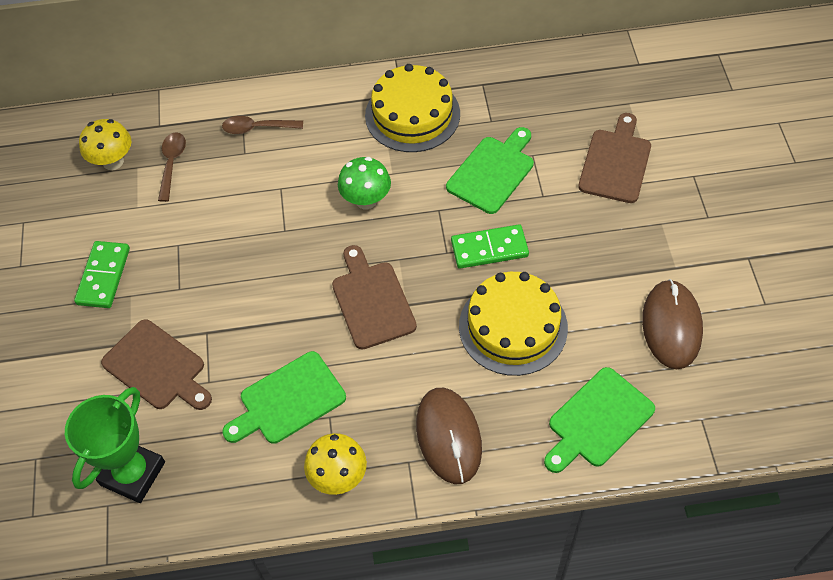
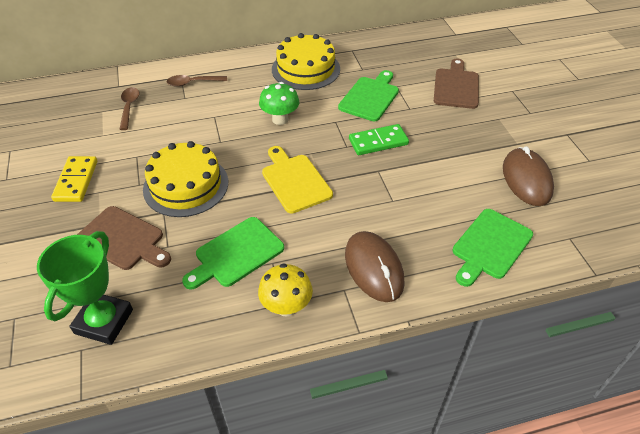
camera: 10 degrees left, 10 degrees down
green domino [74,241,130,308] -> yellow domino [51,156,97,202]
yellow mushroom [79,119,132,170] -> none
brown cutting board [332,245,417,349] -> yellow cutting board [262,146,333,213]
yellow cake [459,272,568,376] -> yellow cake moved to [143,141,228,217]

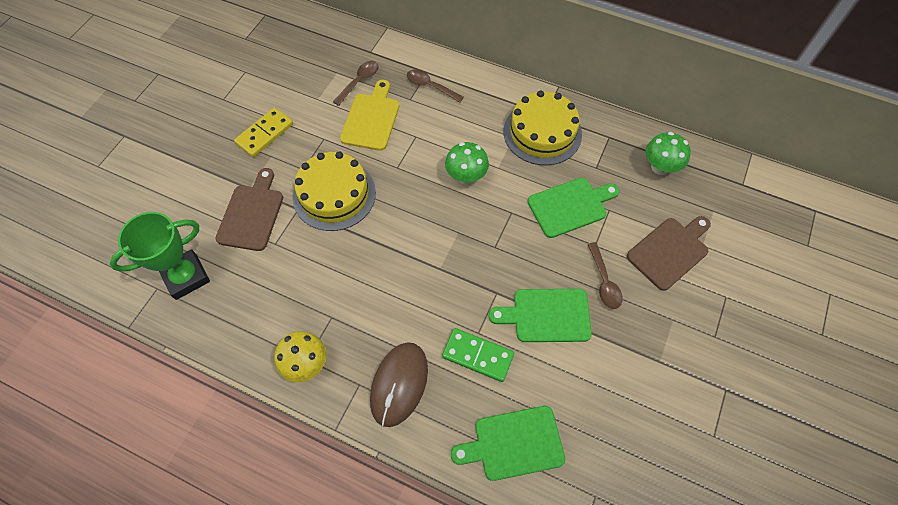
camera: 40 degrees right, 15 degrees up
brown cutting board [77,206,171,270] -> brown cutting board turned 150 degrees counterclockwise [215,168,283,251]
green cutting board [182,217,284,290] -> green cutting board moved to [488,289,592,342]
yellow cutting board [262,146,333,213] -> yellow cutting board moved to [340,80,399,151]
green domino [349,124,409,155] -> green domino moved to [442,328,514,382]
brown mouse [503,146,554,206] -> none
none -> brown spoon [588,242,623,309]
none -> green mushroom [645,132,691,175]

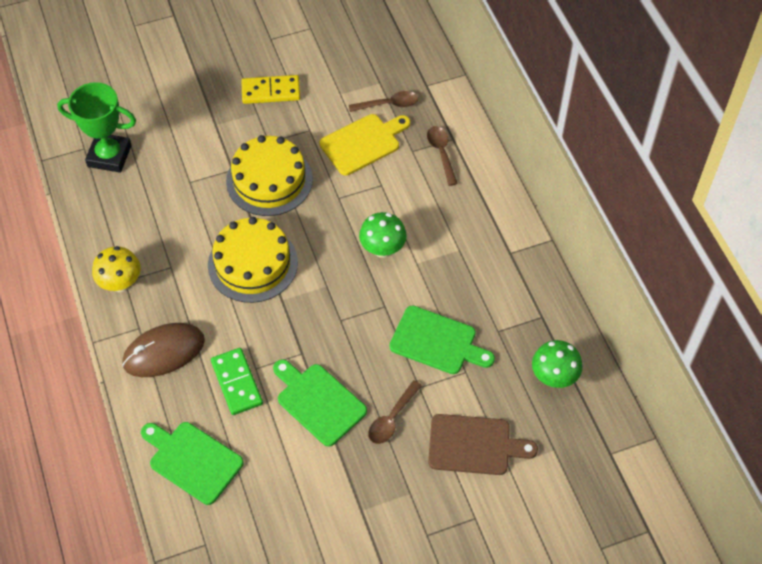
camera: 45 degrees right, 5 degrees down
brown cutting board [215,168,283,251] -> none
yellow cake [504,90,582,165] -> yellow cake moved to [208,217,298,303]

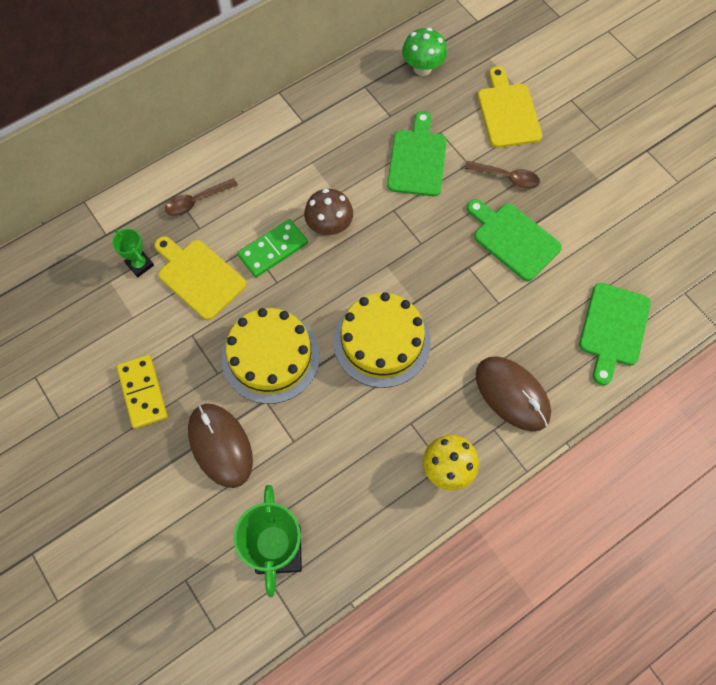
camera: 105 degrees left, 10 degrees up
green domino [211,348,263,415] -> green domino moved to [238,219,308,278]
green cutting board [273,359,367,447] -> green cutting board turned 105 degrees clockwise [467,199,562,281]
brown spoon [349,91,418,112] -> green trophy [112,228,154,277]
green mushroom [359,212,407,258] -> brown mushroom [304,189,353,236]
brown cutting board [428,414,538,475] -> yellow cutting board [478,66,542,148]
none -> brown mouse [188,404,253,488]

